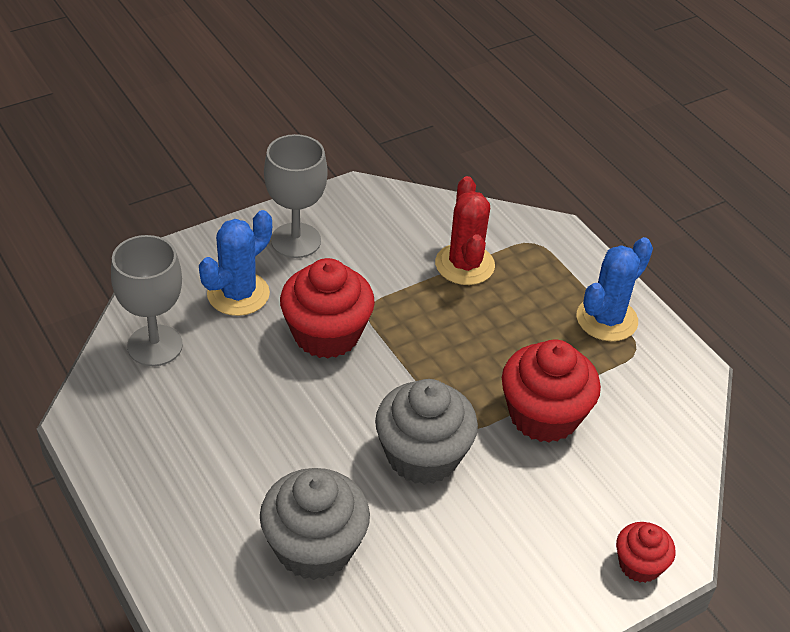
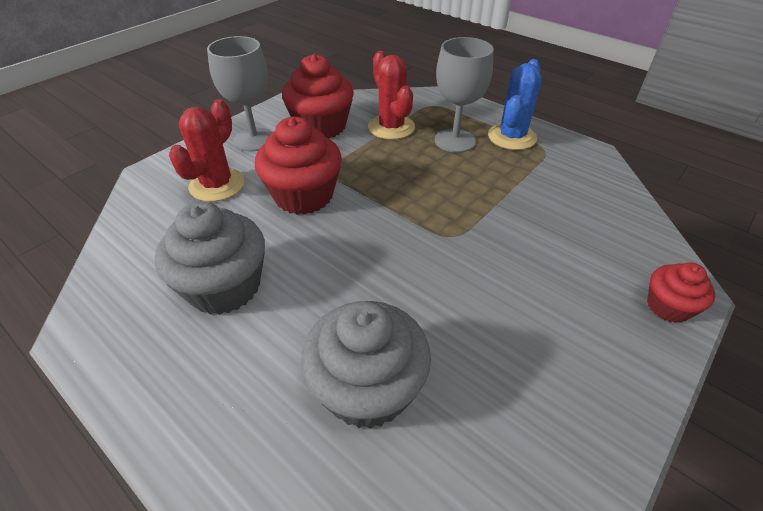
camera: 15 degrees left, 0 degrees up
grey goblet [111,235,183,366] -> grey goblet moved to [435,37,494,153]
blue cactus [199,210,272,316] -> red cactus [169,99,245,202]
grey cupcake [375,379,478,485] -> grey cupcake moved to [155,202,265,315]
red cupcake [502,340,601,443] -> red cupcake moved to [282,54,354,139]

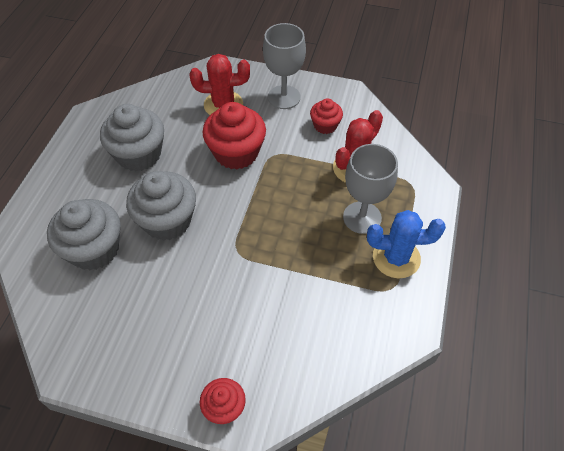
camera: 65 degrees right, 10 degrees up
red cupcake [282,54,354,139] -> red cupcake [310,98,343,134], size x0.55
none -> grey cupcake [126,171,196,241]

